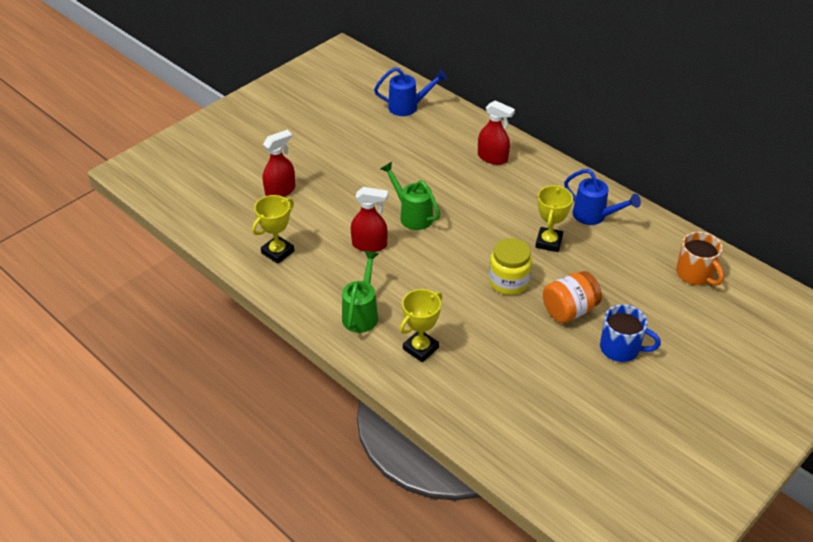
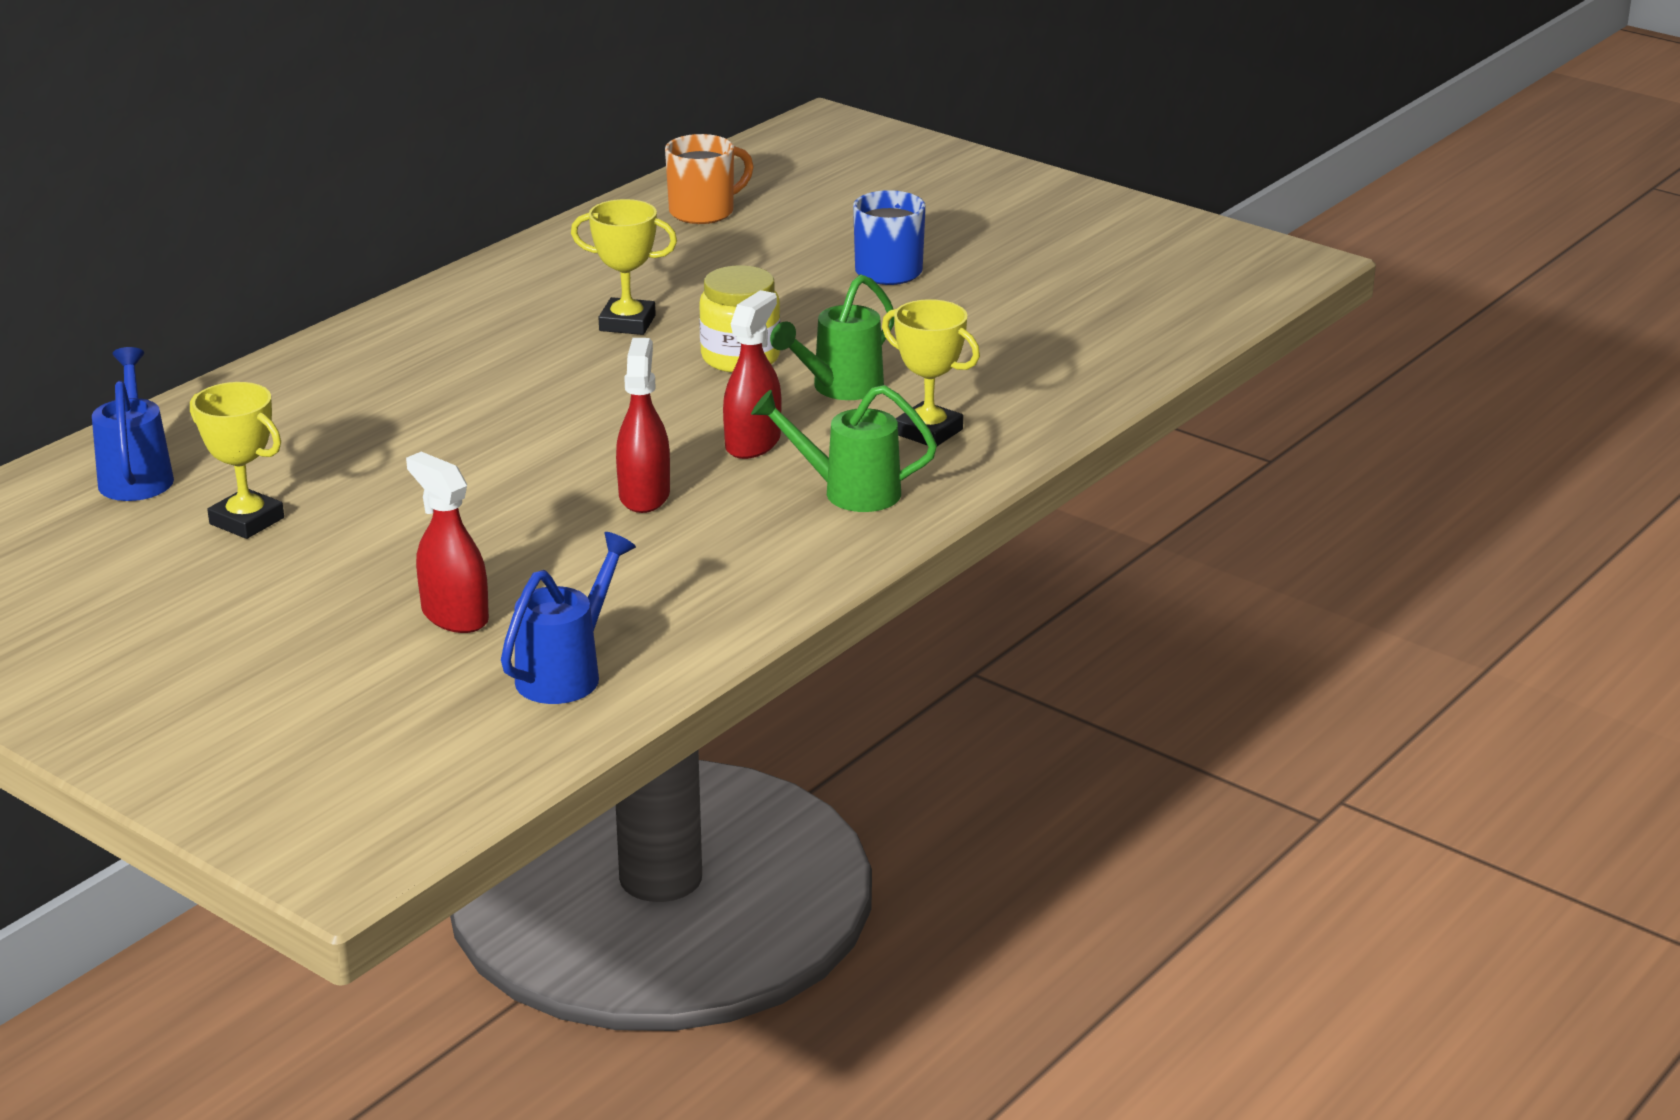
camera: 95 degrees left, 15 degrees down
yellow trophy [252,195,294,264] -> yellow trophy moved to [190,382,284,539]
green watering can [381,162,440,230] -> green watering can moved to [770,274,894,400]
red spray bottle [478,100,515,165] -> red spray bottle moved to [723,290,781,459]
orange jar [543,271,602,323] -> none
blue watering can [564,169,641,225] -> blue watering can moved to [501,532,636,704]

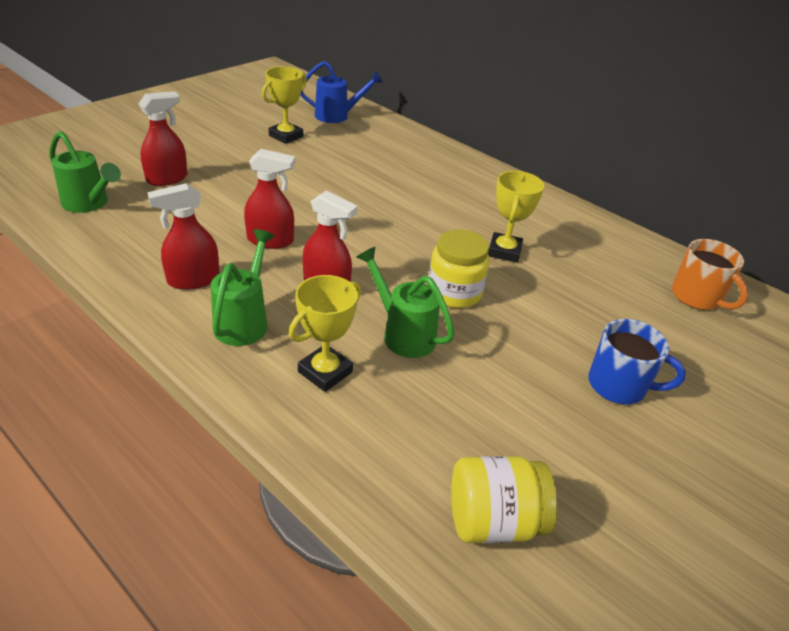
camera: 90 degrees right, 10 degrees up
blue watering can [501,532,636,704] -> green watering can [49,131,121,213]
none -> red spray bottle [147,183,219,290]
none -> yellow jar [451,456,557,543]

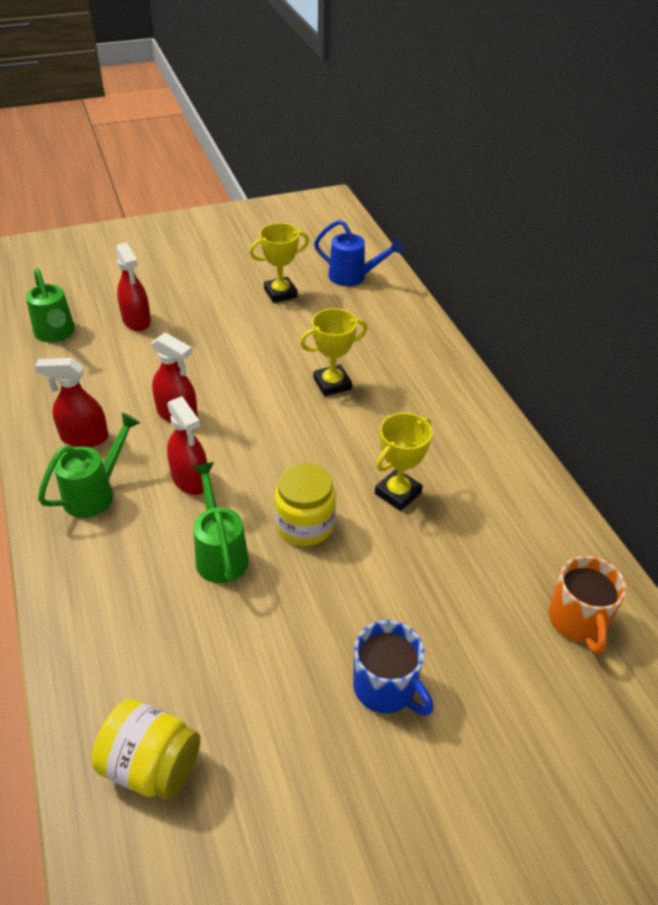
camera: 30 degrees right, 5 degrees up
red spray bottle [138,91,188,186] -> red spray bottle turned 75 degrees clockwise [116,242,151,331]
yellow trophy [289,275,361,392] -> yellow trophy moved to [300,308,368,396]

